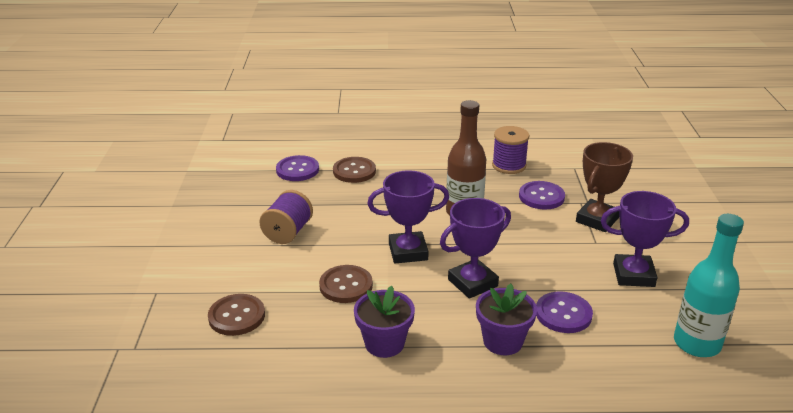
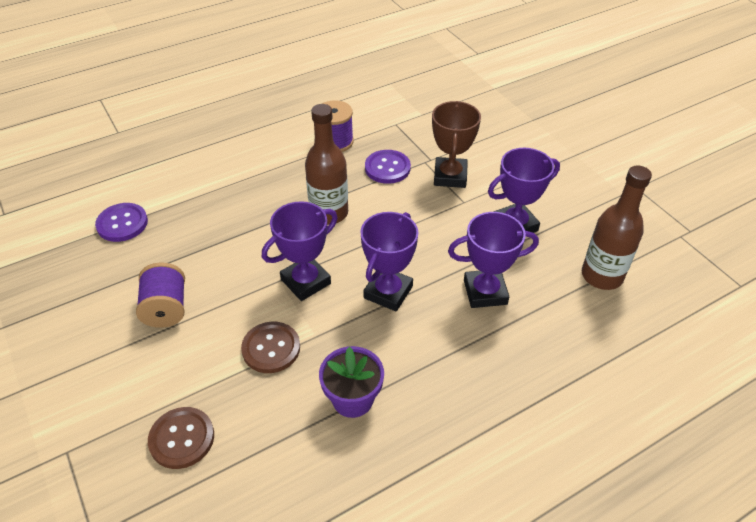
camera: 30 degrees left, 15 degrees up
brown button [333,157,376,183] -> none
purple flower pot [476,284,537,355] -> none
purple button [536,291,593,333] -> purple trophy [448,212,539,308]
turquoise bottle [674,214,744,357] -> brown bottle [582,166,652,290]

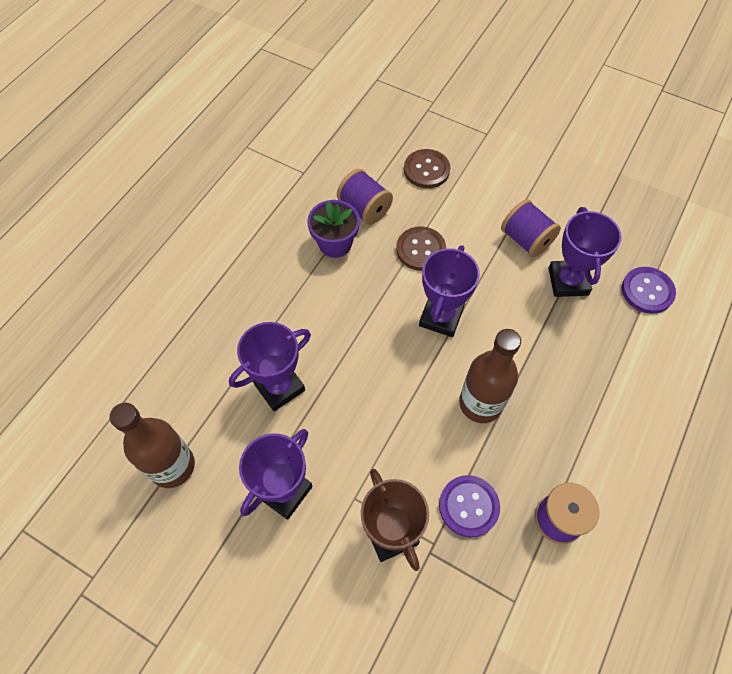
camera: 150 degrees right, 15 degrees up
purple trophy [360,212,418,311] -> purple trophy moved to [548,207,622,297]
none -> purple spool [337,169,393,225]

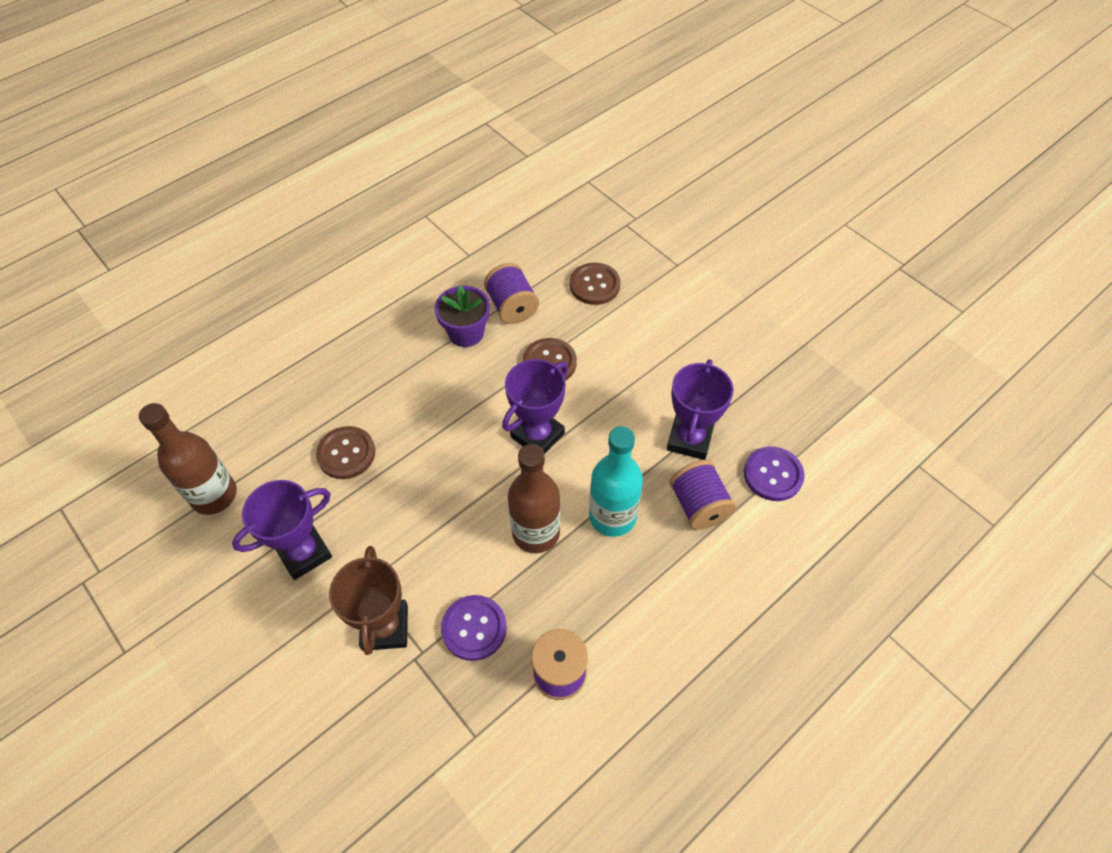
camera: 20 degrees right, 5 degrees down
purple trophy [229,322,311,411] -> brown button [316,426,375,479]
purple spool [501,199,561,257] -> purple spool moved to [669,460,736,530]
none -> turquoise bottle [589,426,643,537]

